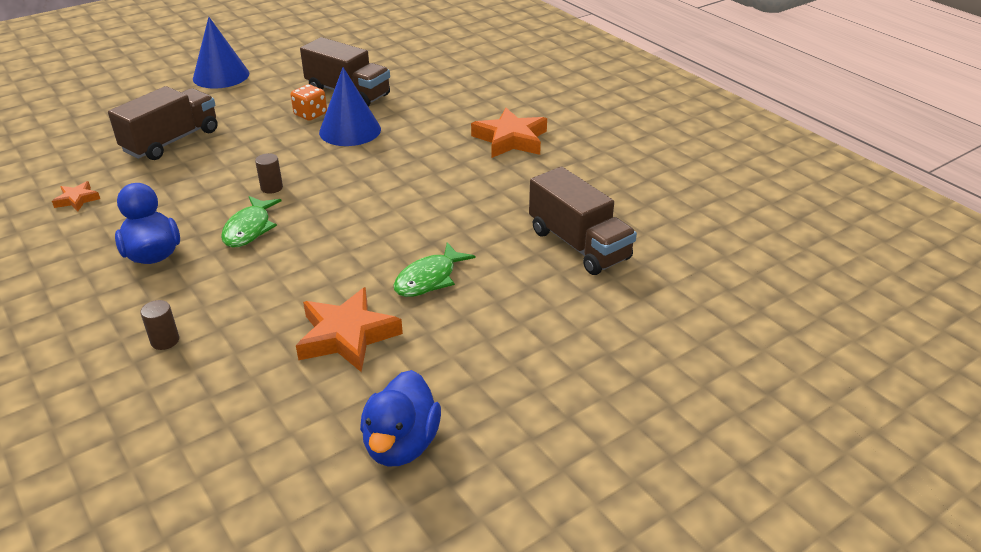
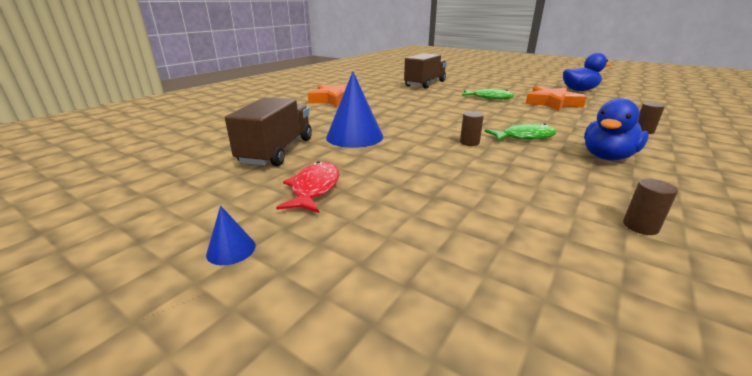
camera: 110 degrees left, 10 degrees down
orange star [52,181,100,211] -> brown cylinder [623,179,678,235]
brown truck [108,86,218,160] -> none
blue cone [193,17,249,89] -> blue cone [206,206,256,265], size x0.45
orange dice [291,84,327,121] -> none
none -> red fish [276,161,339,213]

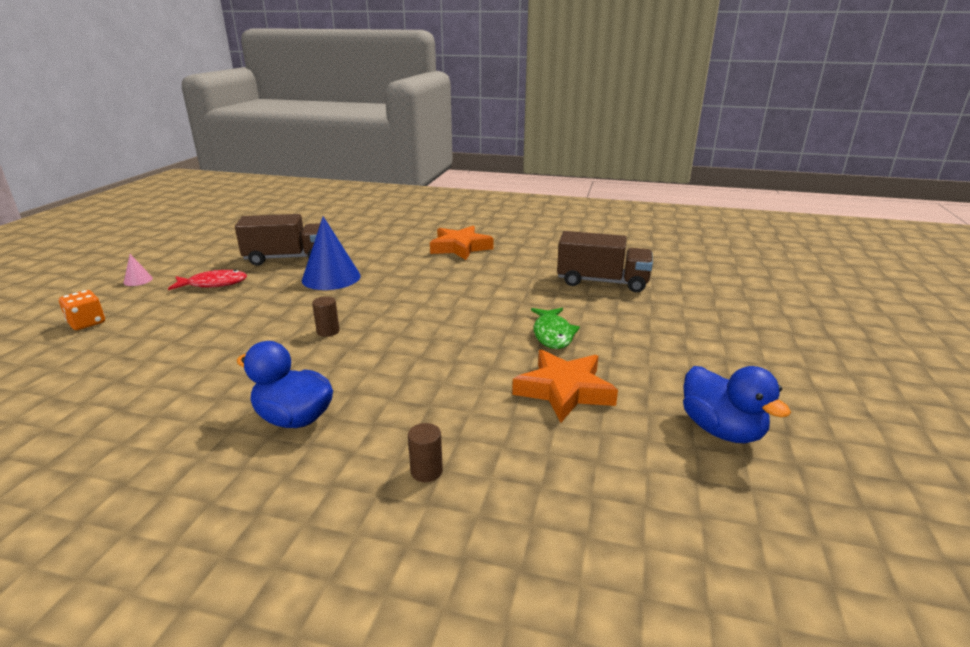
camera: 70 degrees right, 0 degrees up
blue cone [206,206,256,265] -> pink cone [124,254,153,286]
green fish [485,123,557,141] -> none
brown cylinder [623,179,678,235] -> none
none -> orange dice [59,290,105,330]

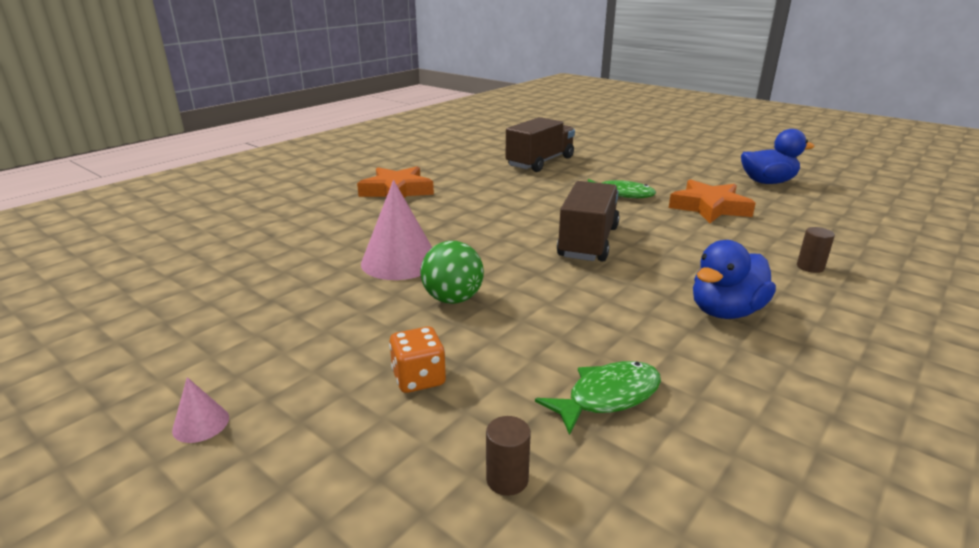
camera: 65 degrees left, 0 degrees up
orange dice [59,290,105,330] -> orange dice moved to [389,327,446,393]
red fish [168,270,247,290] -> none
brown truck [235,214,320,266] -> brown truck moved to [557,181,620,261]
blue cone [302,216,361,290] -> pink cone [361,180,432,280]
brown cylinder [312,296,340,337] -> brown cylinder moved to [486,416,531,496]
none -> green ball [420,241,484,304]
none -> green fish [535,361,661,435]

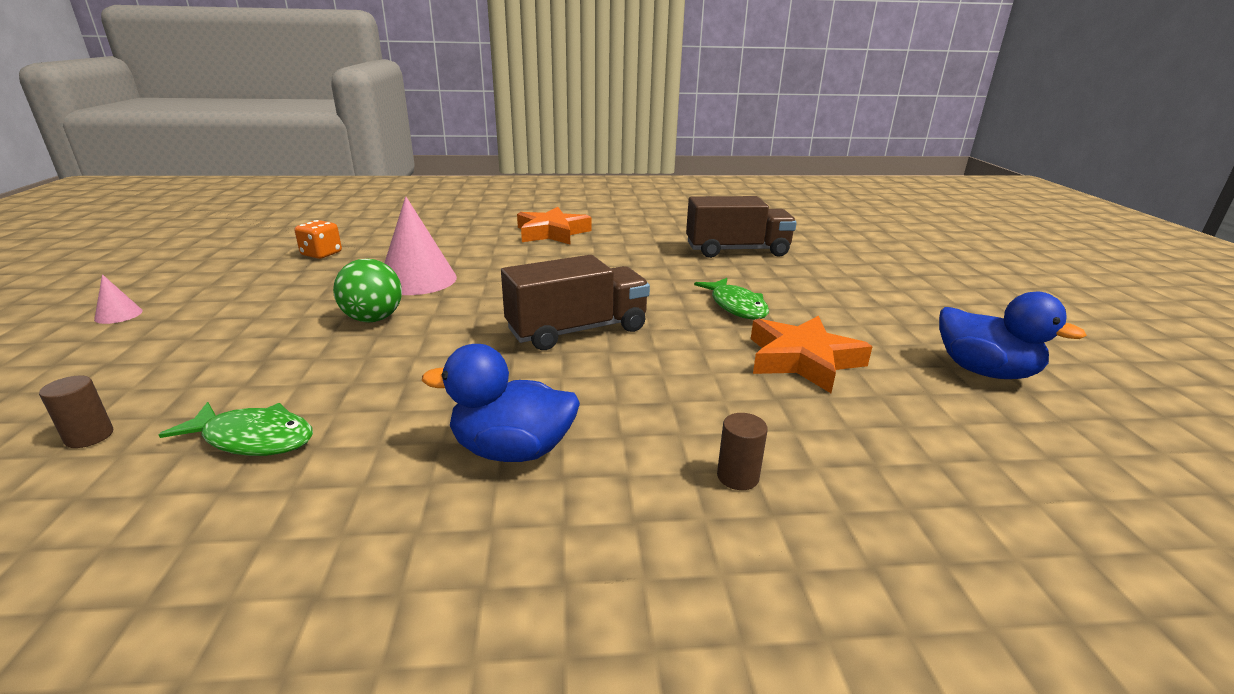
camera: 45 degrees right, 0 degrees up
orange dice [389,327,446,393] -> orange dice moved to [295,220,342,259]

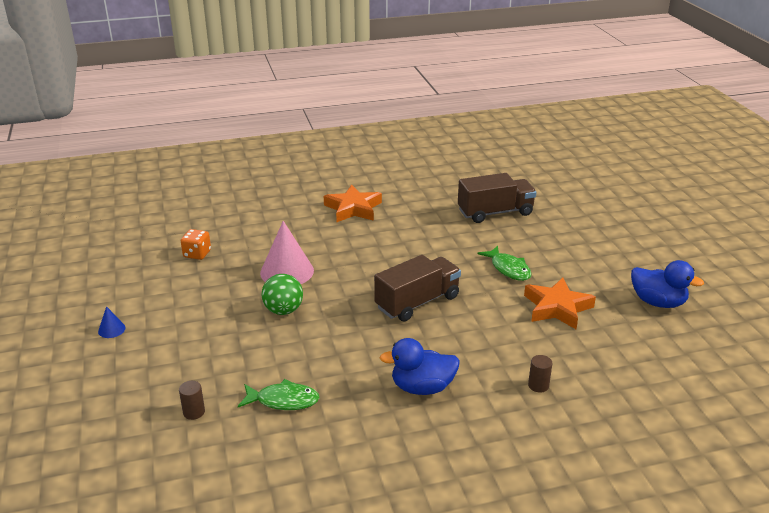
camera: 10 degrees left, 5 degrees up
pink cone [94,274,143,324] -> blue cone [98,306,126,338]

